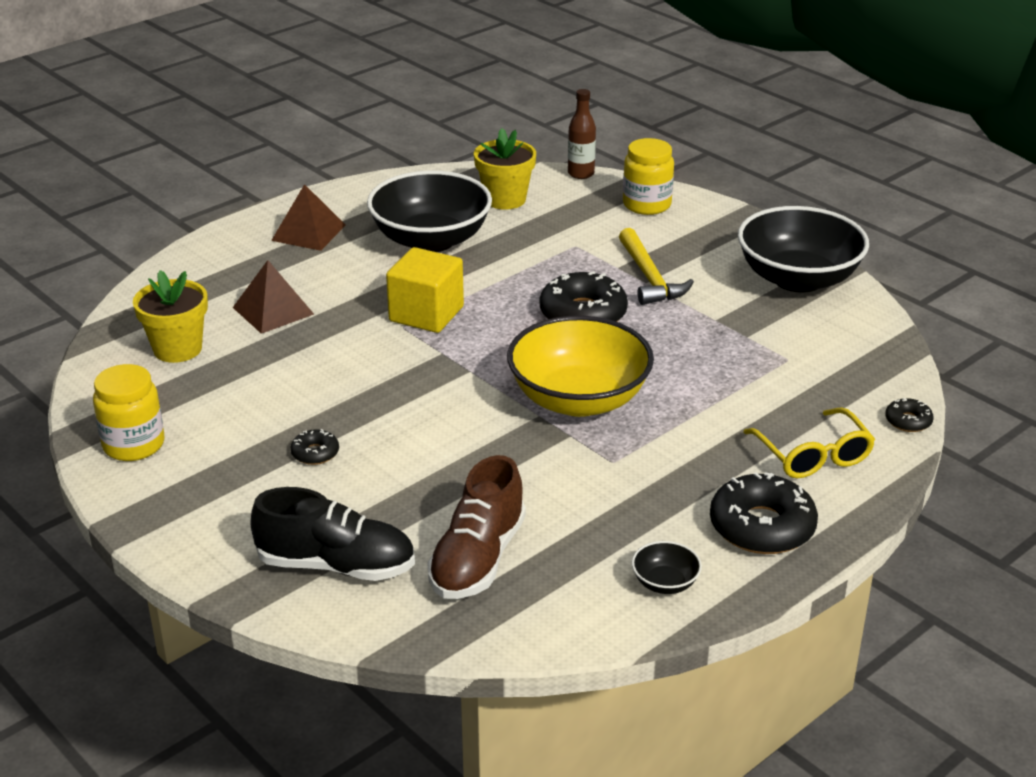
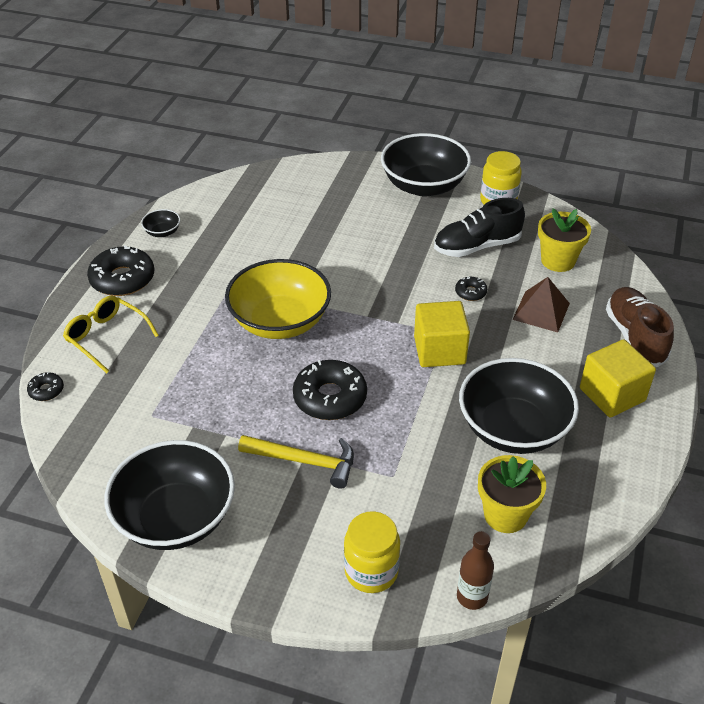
camera: 150 degrees right, 10 degrees up
black shoe [250,487,415,581] -> black shoe moved to [434,198,525,257]
brown pyramid [271,184,346,251] -> yellow cube [580,339,656,417]
black donut [290,429,339,465] -> black donut moved to [455,277,487,301]
brown shoe [427,455,526,599] -> brown shoe moved to [606,287,674,367]
yellow hammer [619,228,694,305] -> yellow hammer turned 150 degrees clockwise [238,435,354,489]
none -> black bowl [381,133,471,197]

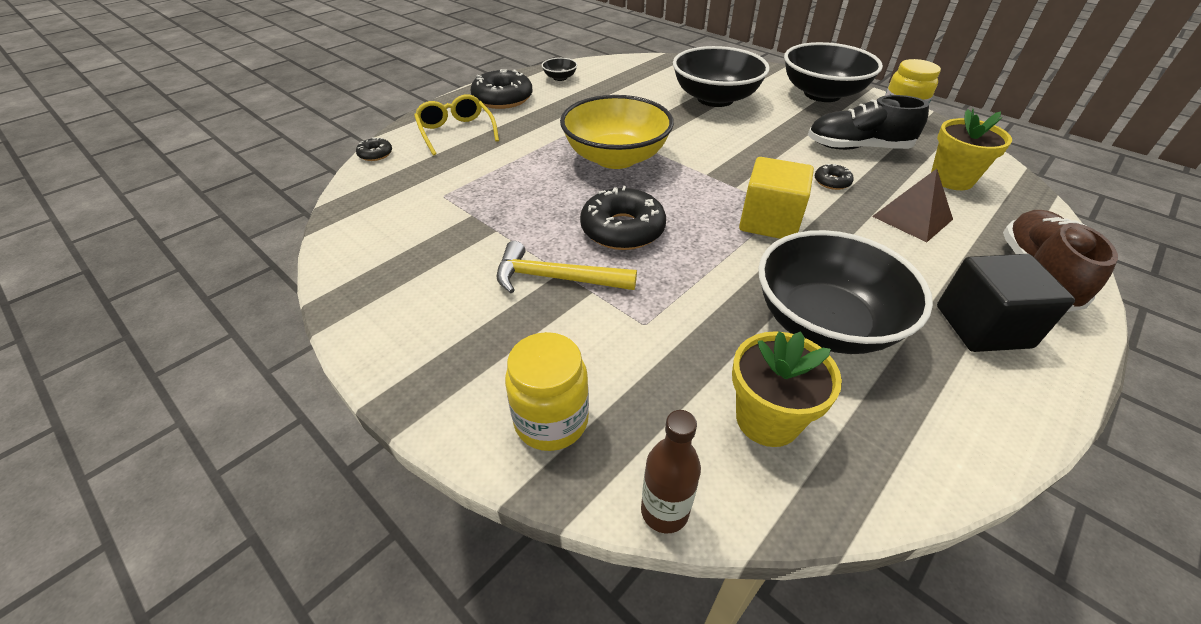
camera: 25 degrees right, 0 degrees up
black bowl [104,440,235,550] -> black bowl moved to [673,46,770,107]
yellow hammer [238,435,354,489] -> yellow hammer turned 150 degrees clockwise [497,241,637,293]
yellow cube [580,339,656,417] -> black cube [937,254,1075,352]

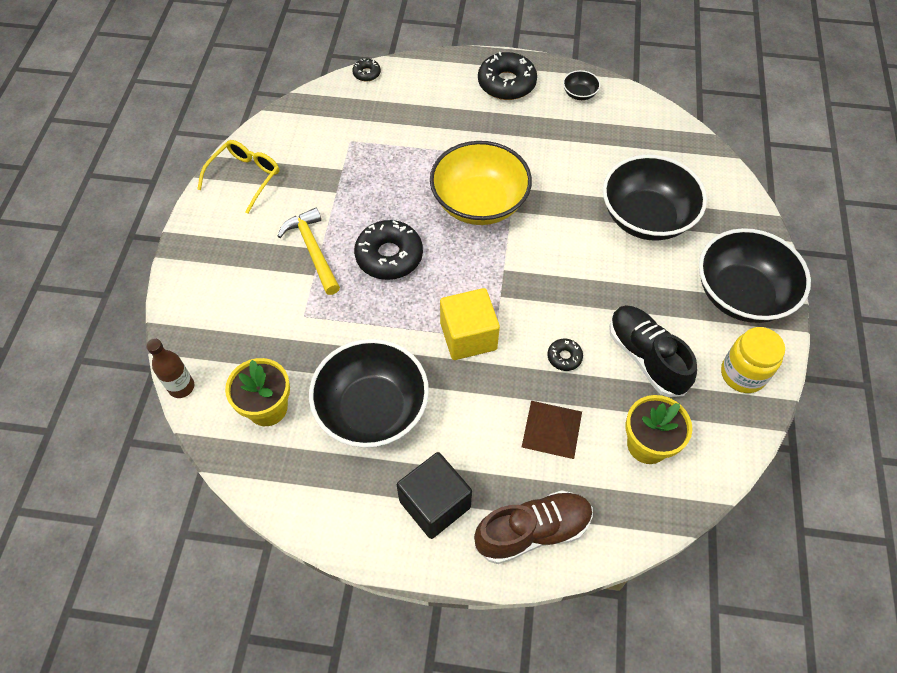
camera: 55 degrees right, 15 degrees up
yellow glasses [414,94,499,155] -> yellow glasses moved to [197,140,279,214]
yellow jar [505,332,589,451] -> none

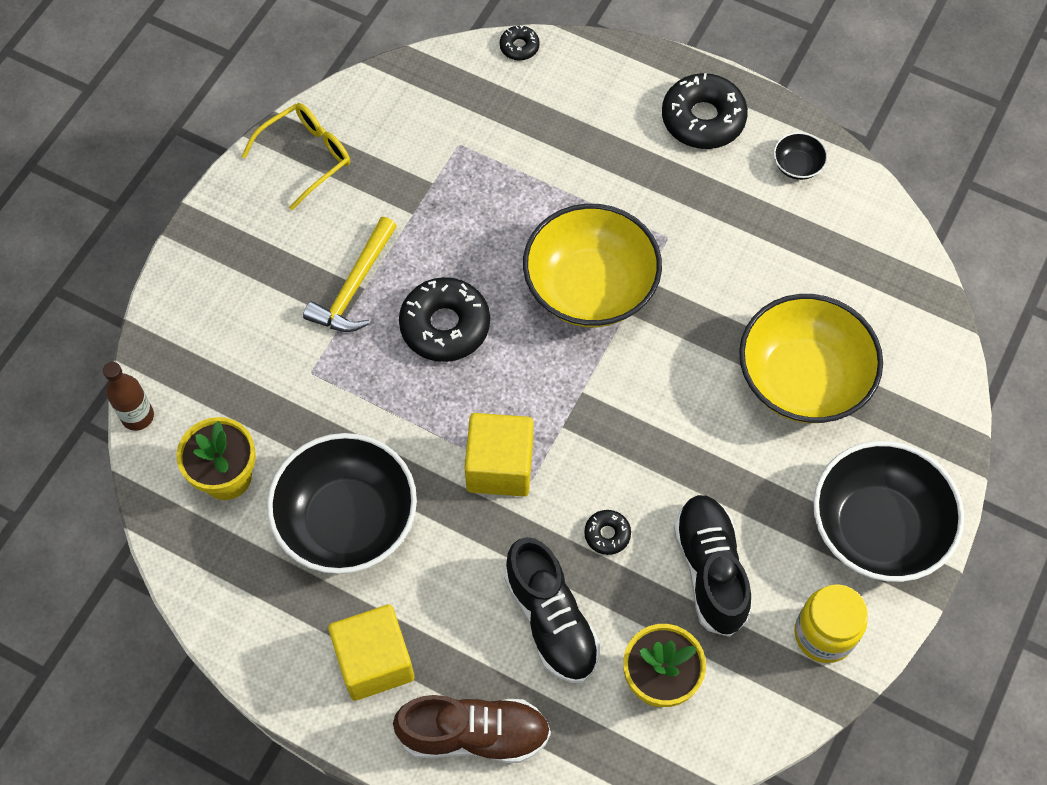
camera: 20 degrees right, 5 degrees up
yellow hammer [278,208,340,295] -> yellow hammer turned 150 degrees counterclockwise [303,217,397,332]
black cube [397,452,472,539] -> yellow cube [328,604,415,701]
brown pyramid [522,401,582,459] -> black shoe [504,537,600,683]
black bowl [603,155,707,241] -> yellow bowl [739,294,883,423]

